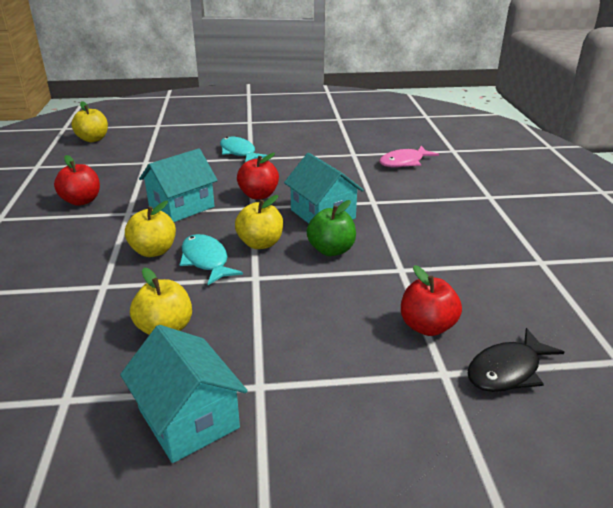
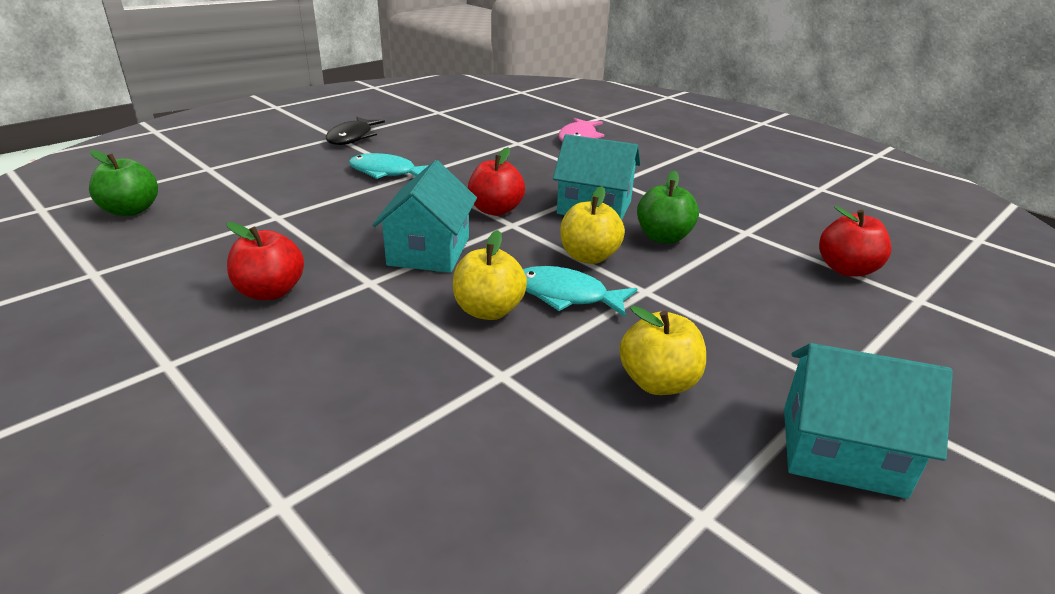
camera: 40 degrees left, 0 degrees up
yellow apple [71,101,108,142] -> green apple [89,150,158,216]
black fish [467,328,564,392] -> black fish moved to [326,117,385,145]

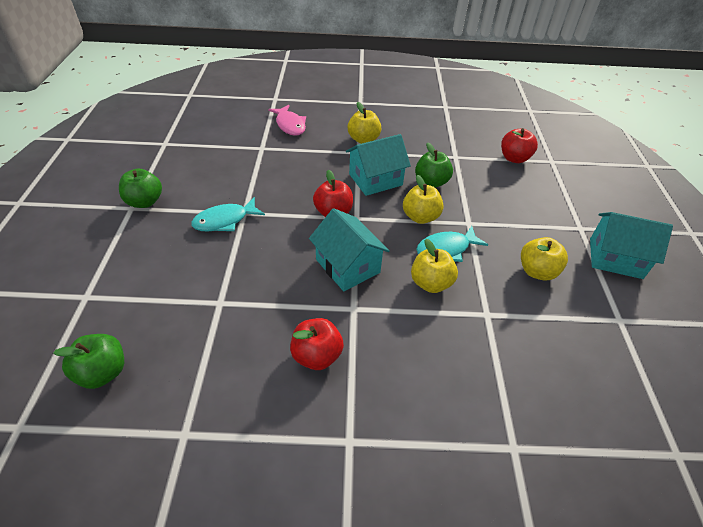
camera: 45 degrees left, 15 degrees up
black fish [326,117,385,145] -> green apple [119,168,162,208]
turquoise house [784,343,953,499] -> turquoise house turned 45 degrees clockwise [590,212,673,279]
none -> yellow apple [348,102,381,144]

